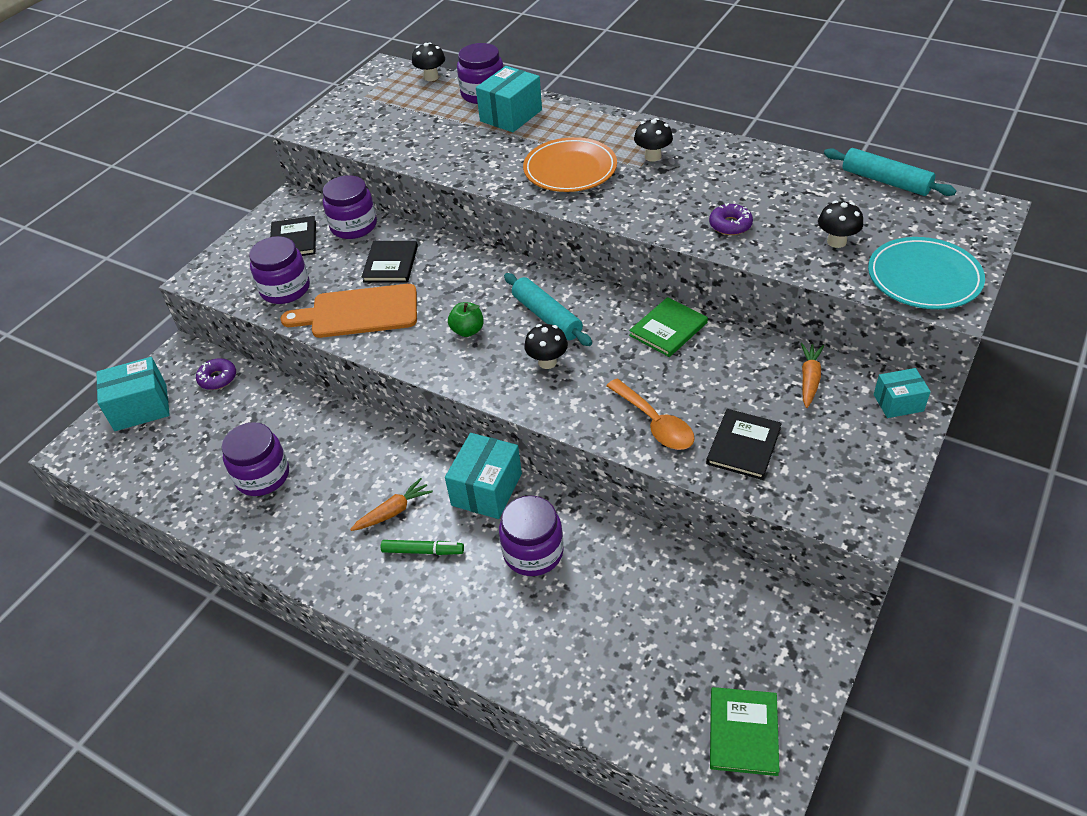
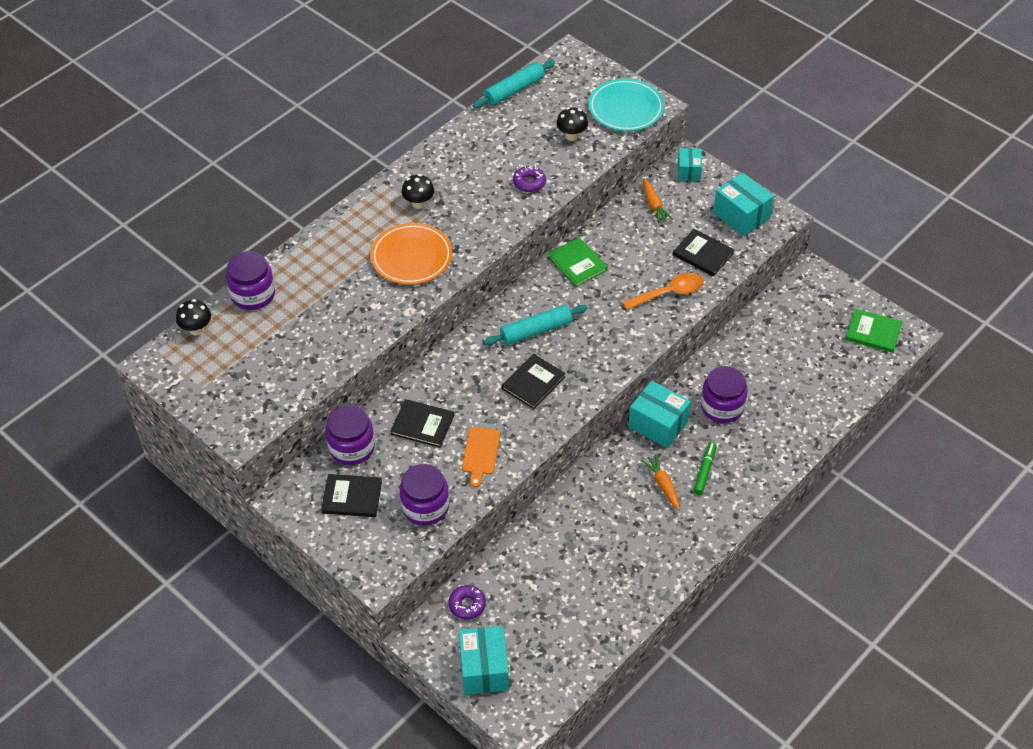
camera: 80 degrees left, 5 degrees up
purple jar [222,422,289,496] -> none
orange cutting board [280,284,417,338] -> orange cutting board [462,427,500,487], size x0.59
green apple [448,302,484,337] -> black book [501,354,566,409]
turquoise box [476,66,542,132] -> turquoise box moved to [713,173,774,236]
black mushroom [524,324,568,369] -> none
orange carrot [801,343,824,408] -> orange carrot turned 135 degrees counterclockwise [643,178,673,224]

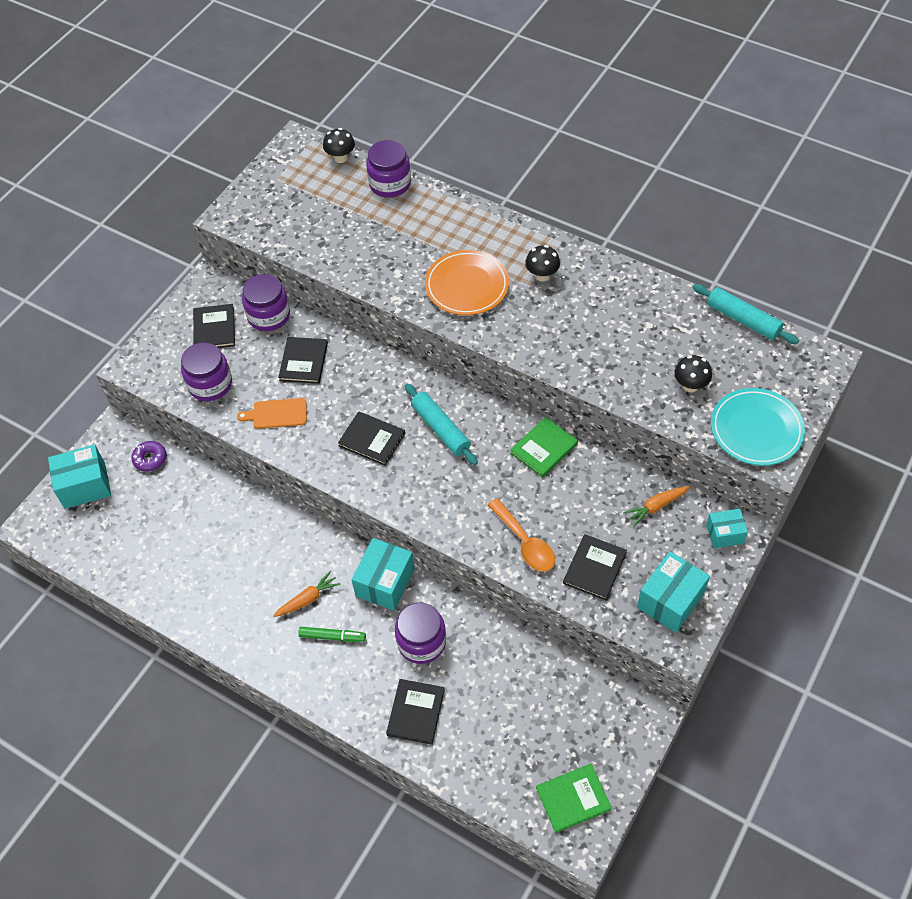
camera: 80 degrees right, 5 degrees up
purple donut [513,165,546,192] -> none
green book [845,309,903,353] -> green book turned 60 degrees clockwise [536,764,612,833]
none -> black book [386,679,445,745]

